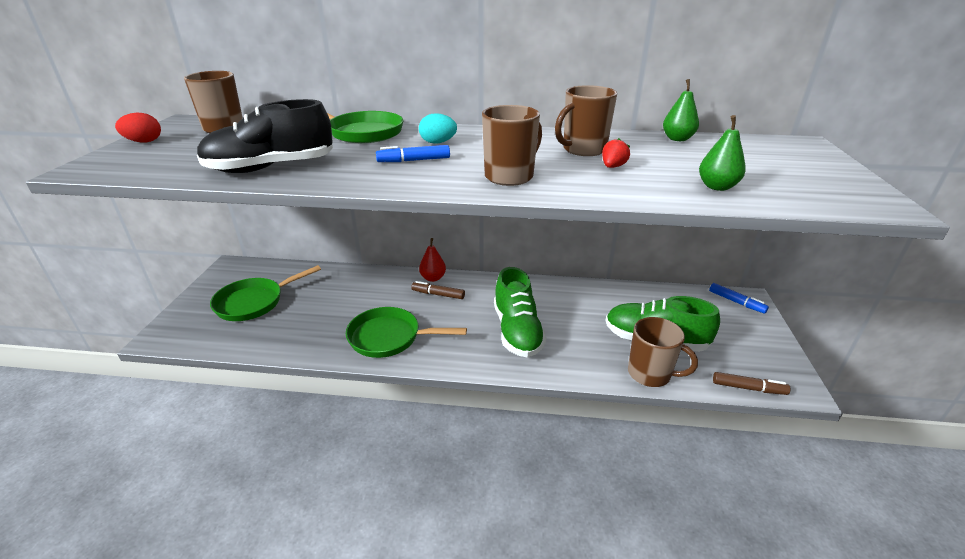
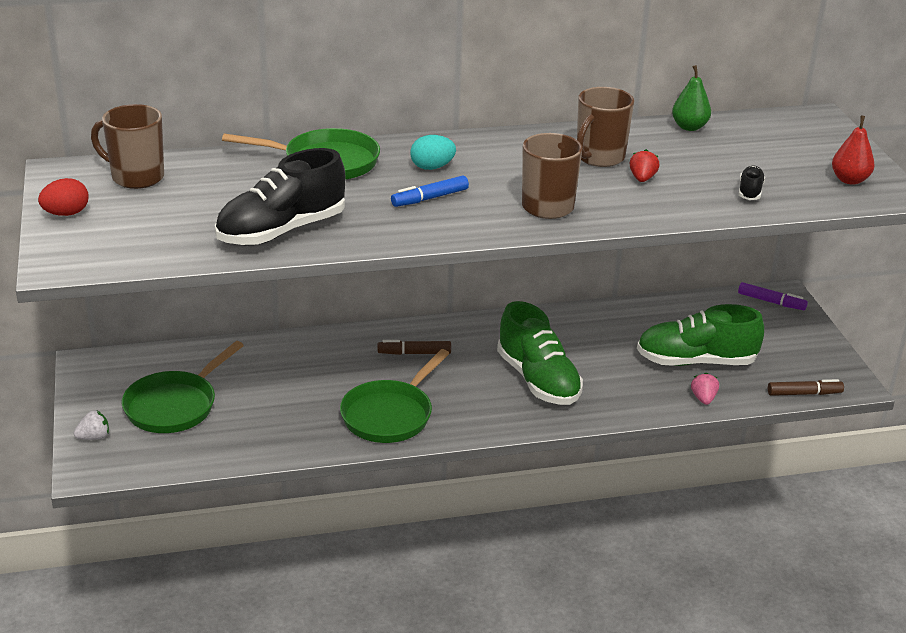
camera: 20 degrees left, 0 degrees up
green pan [346,307,467,358] -> green pan turned 45 degrees counterclockwise [340,349,450,443]
red pear [419,238,446,282] -> red pear moved to [832,116,875,185]
brown mug [628,317,698,387] -> pink strawberry [691,373,719,405]
green pear [699,115,746,191] -> black shoe [739,166,765,200]
blue marker [709,283,769,314] -> purple marker [738,282,808,310]
none -> white strawberry [74,410,109,440]

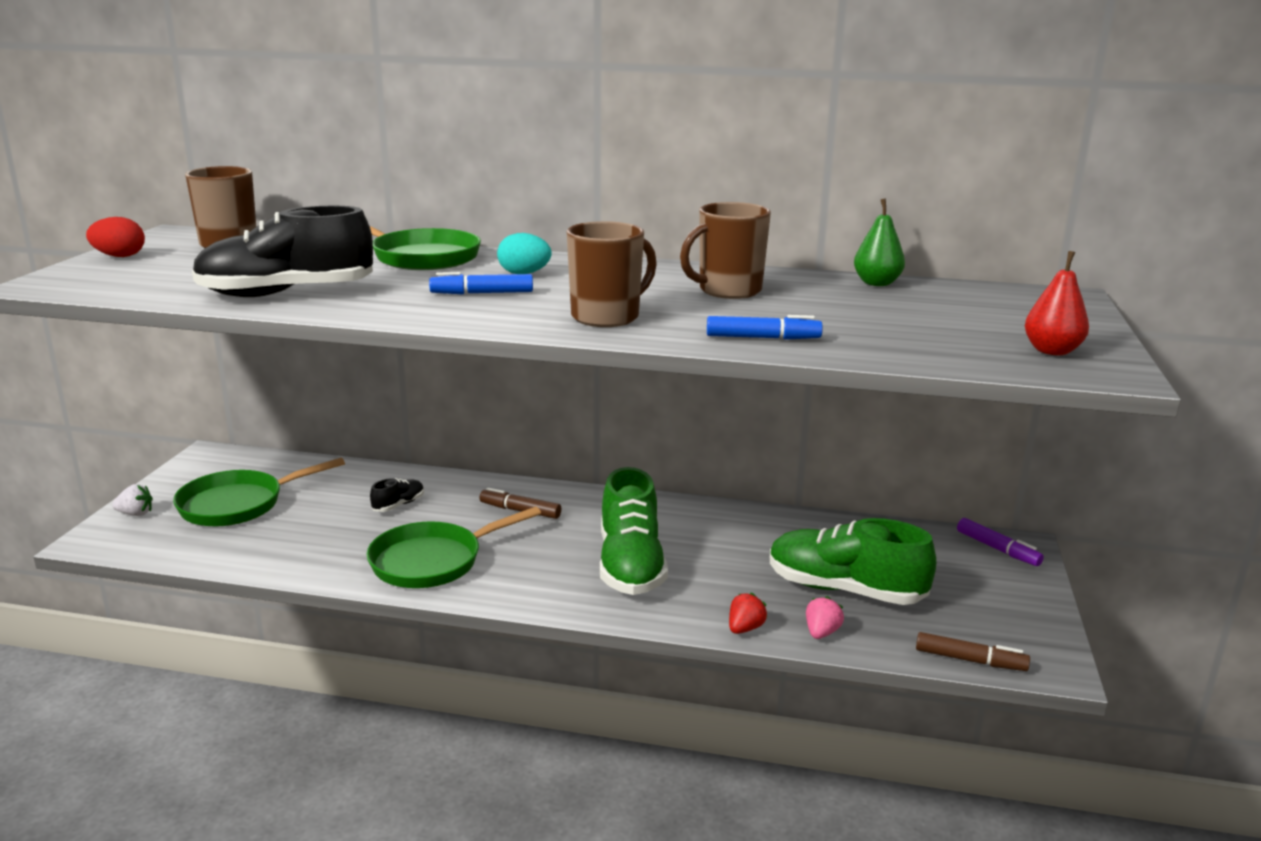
camera: 25 degrees right, 10 degrees down
red strawberry [630,149,659,182] -> red strawberry moved to [729,592,768,634]
black shoe [739,166,765,200] -> black shoe moved to [370,478,424,512]
none -> blue marker [707,315,823,340]

